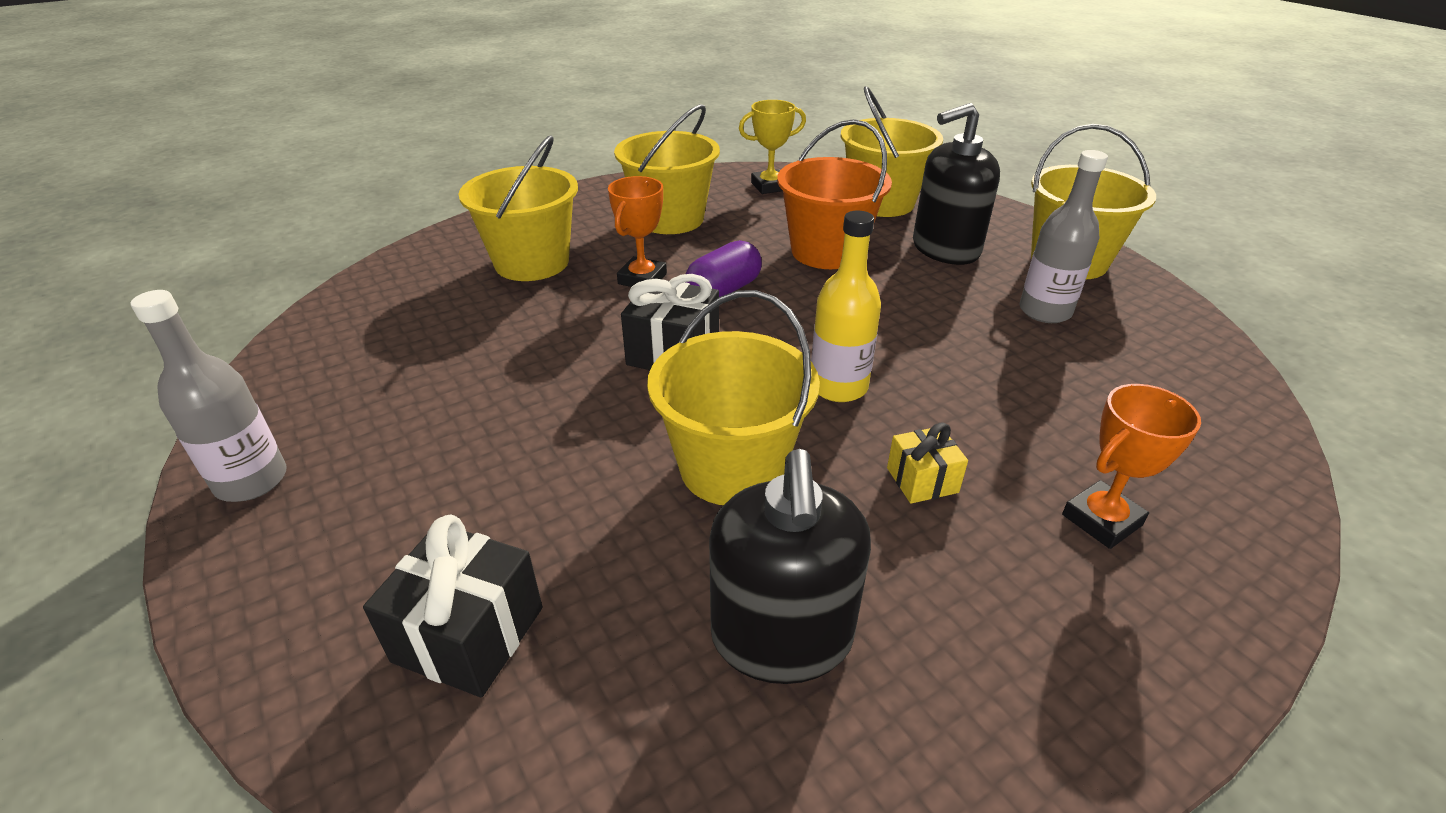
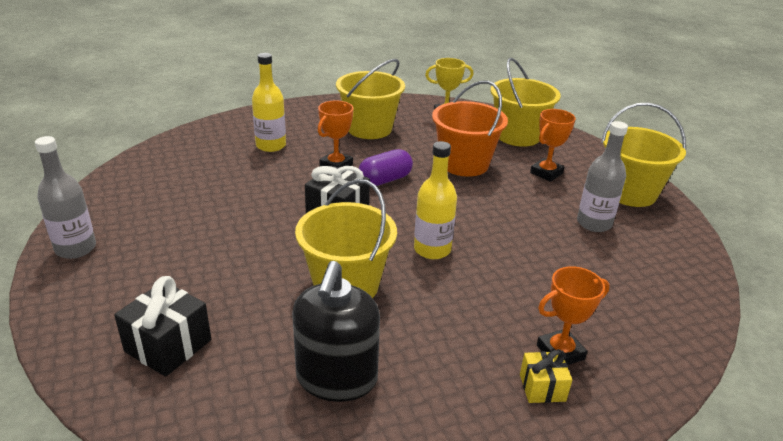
camera: 10 degrees right, 5 degrees down
yellow bucket [458,135,578,281] -> yellow bottle [252,53,286,152]
yellow gift [887,423,968,504] -> yellow gift moved to [520,349,572,403]
black soap dispenser [913,103,1000,265] -> orange trophy [530,109,576,182]

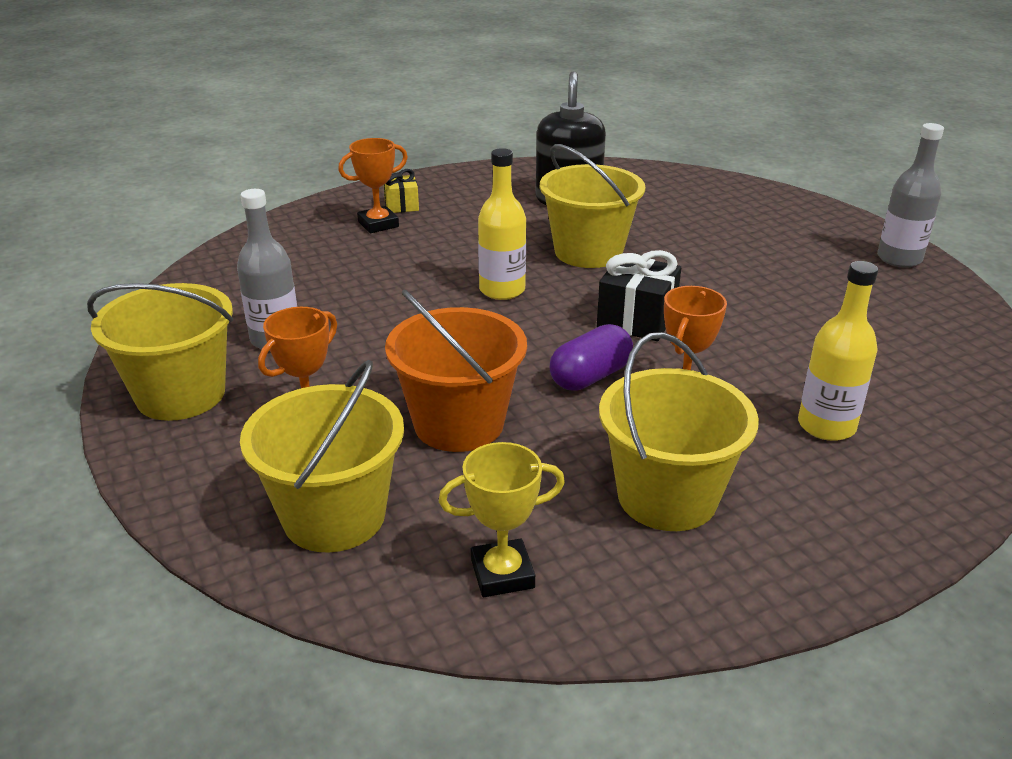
camera: 175 degrees right, 0 degrees up
black gift [114,276,211,377] -> none

